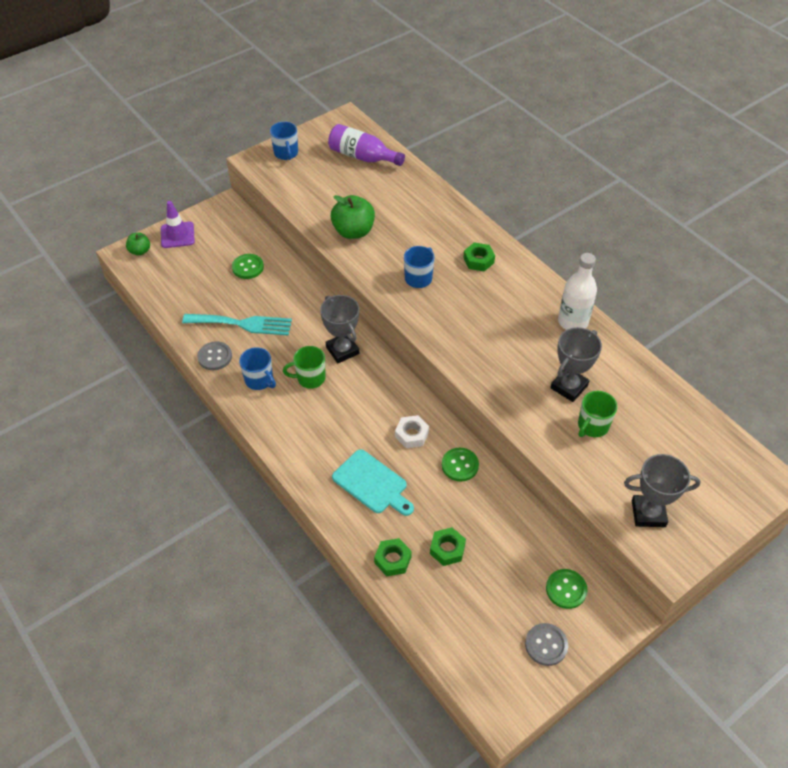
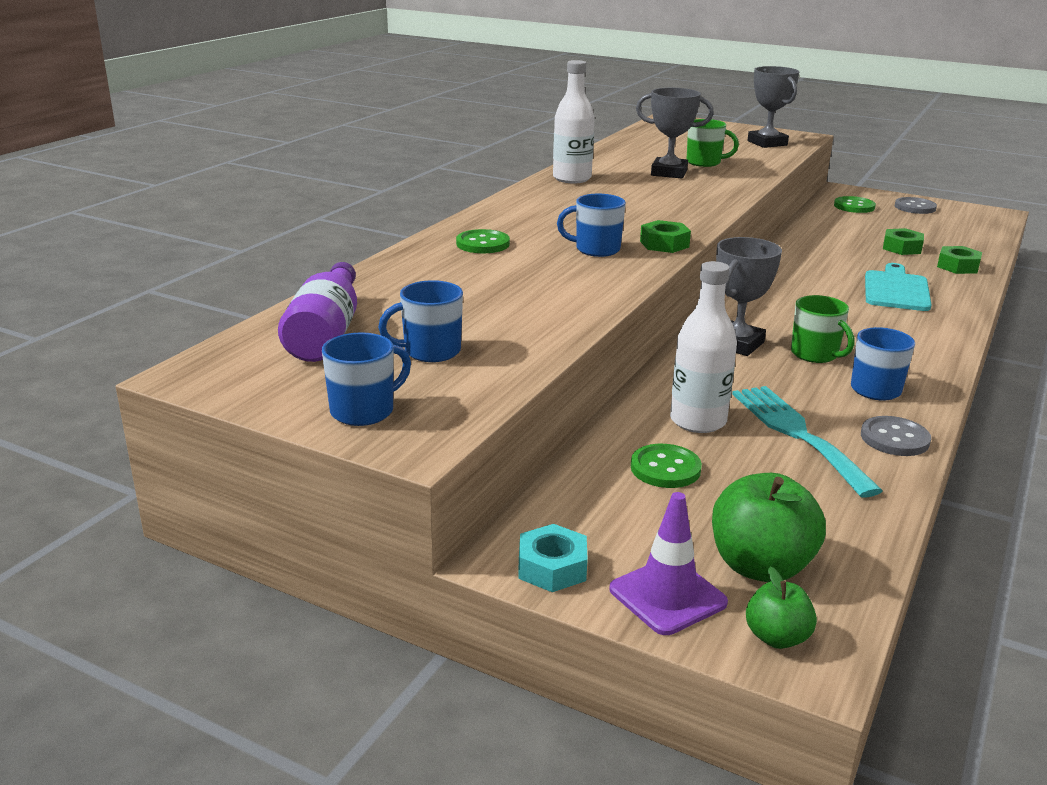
camera: 115 degrees left, 25 degrees down
green apple [331,195,375,239] -> green apple moved to [712,473,826,582]
white nut [395,415,429,448] -> none
green button [442,448,479,481] -> green button moved to [456,229,510,253]
green nut [463,242,495,271] -> green nut moved to [640,220,691,253]
none -> blue mug [378,280,463,362]
none -> turquoise nut [518,524,588,592]
none -> white bottle [670,261,737,433]

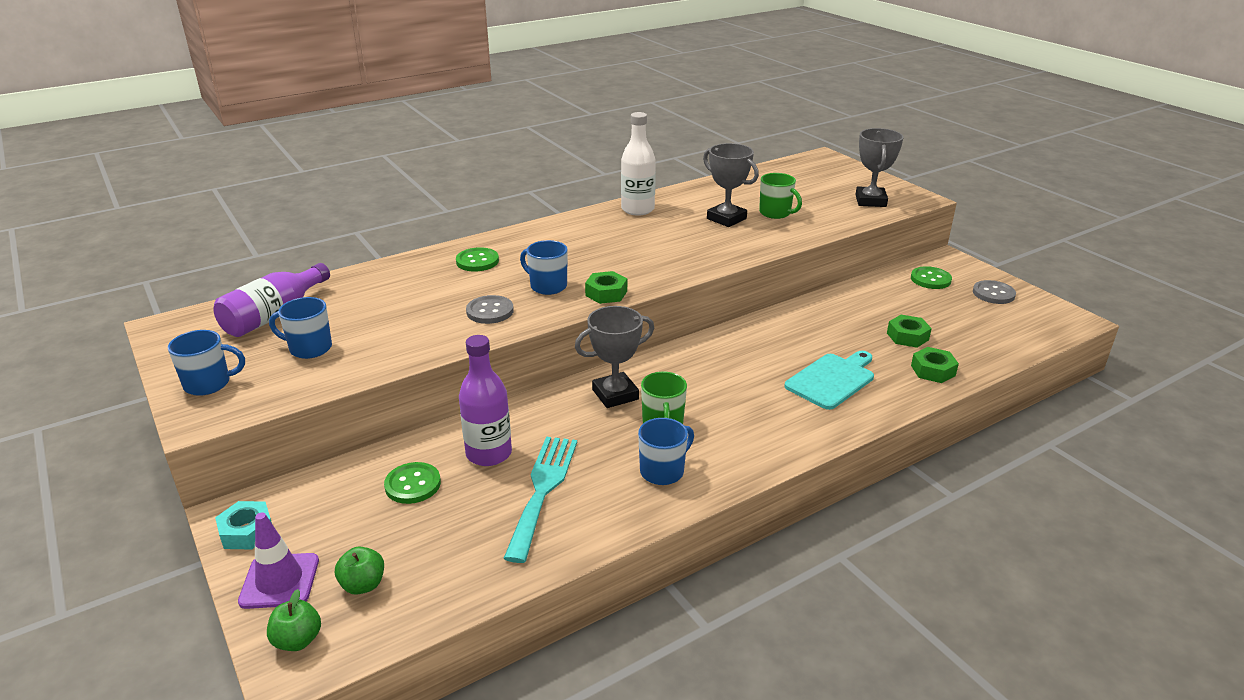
camera: 30 degrees right, 5 degrees up
white bottle [670,261,737,433] -> purple bottle [459,335,512,466]
green apple [712,473,826,582] -> green apple [335,547,384,595], size x0.56
grey button [861,416,931,456] -> grey button moved to [466,295,514,324]

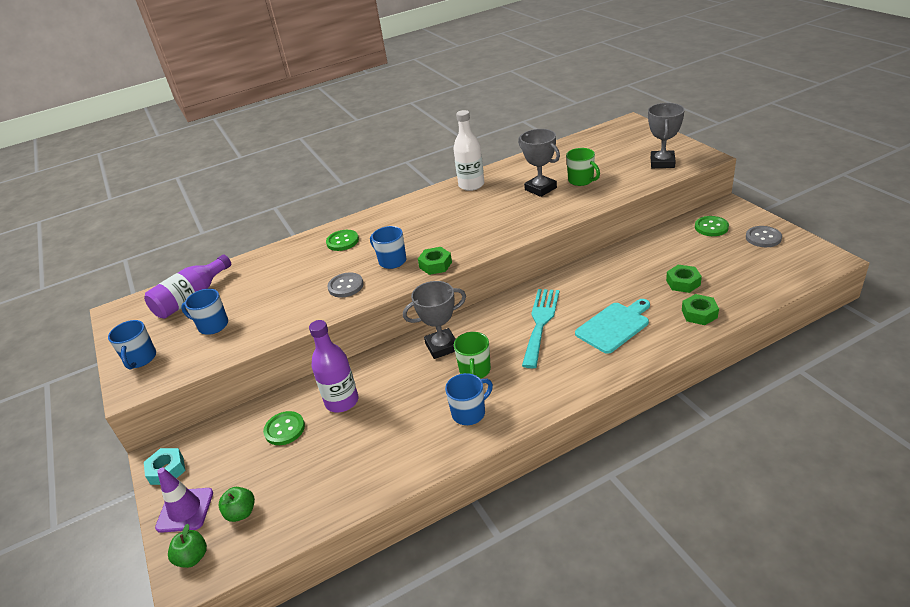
camera: 10 degrees right, 5 degrees up
blue mug [168,330,245,396] -> blue mug turned 90 degrees clockwise [108,320,156,369]
turquoise fork [503,437,577,563] -> turquoise fork moved to [522,289,560,369]

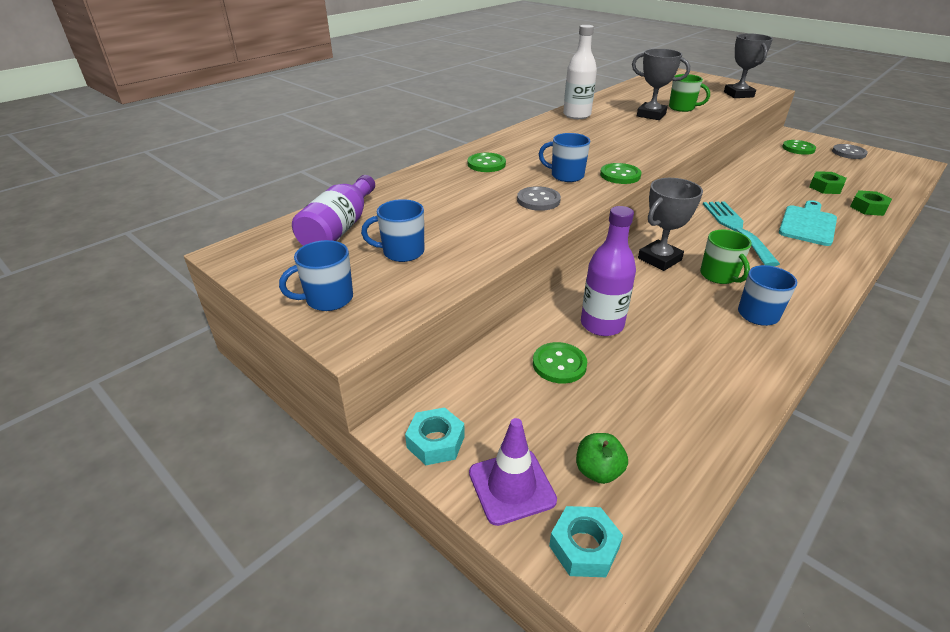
camera: 25 degrees left, 0 degrees up
blue mug [108,320,156,369] -> blue mug turned 90 degrees clockwise [279,240,353,311]
green apple [168,524,207,568] -> turquoise nut [549,506,623,577]
green nut [418,247,452,275] -> green button [600,163,641,184]

